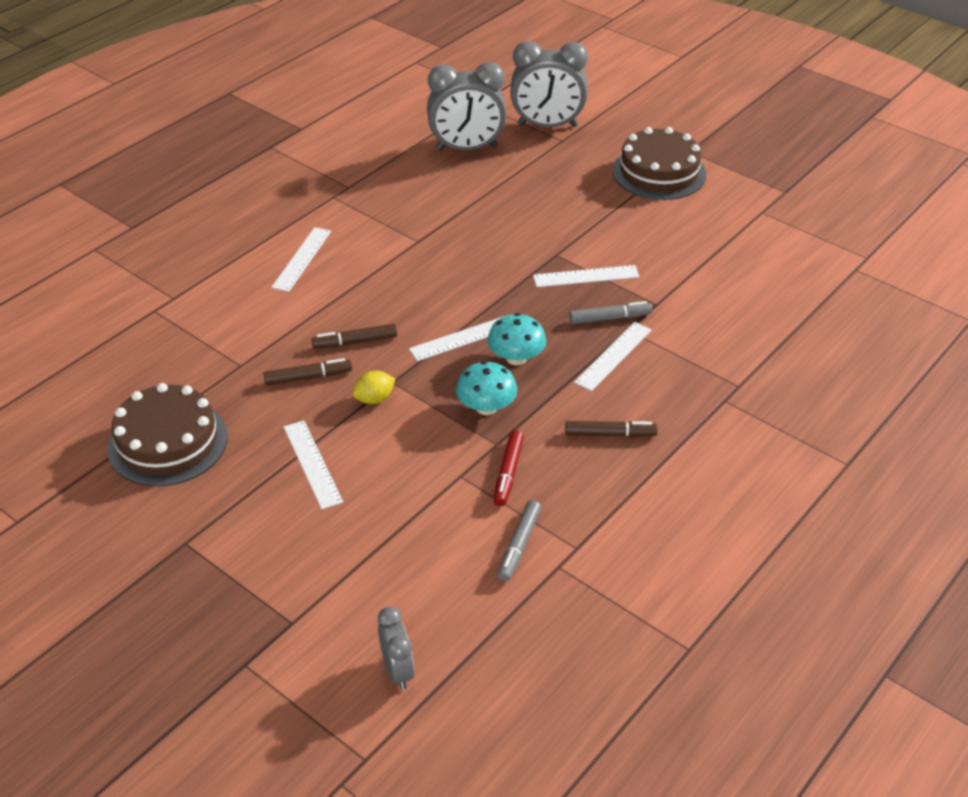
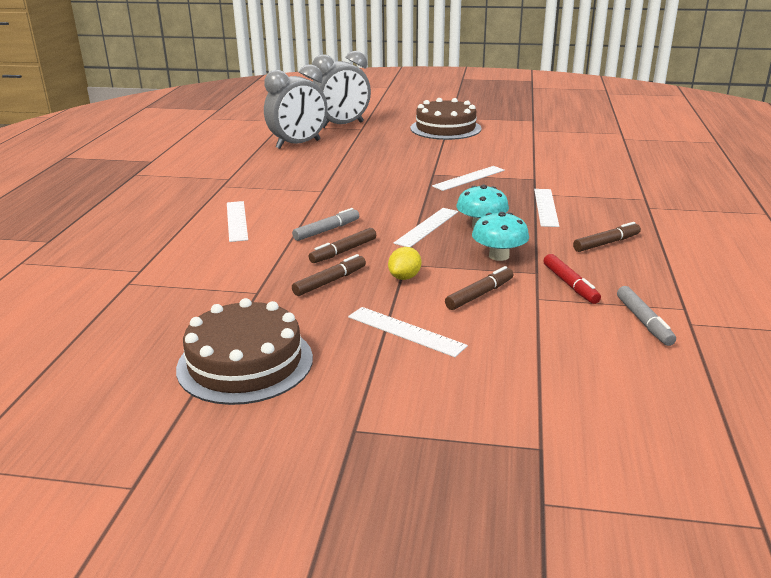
camera: 30 degrees left, 15 degrees down
grey clock [378,607,414,690] -> none
grey marker [569,301,652,324] -> grey marker moved to [292,208,359,241]
none -> brown marker [445,266,513,310]

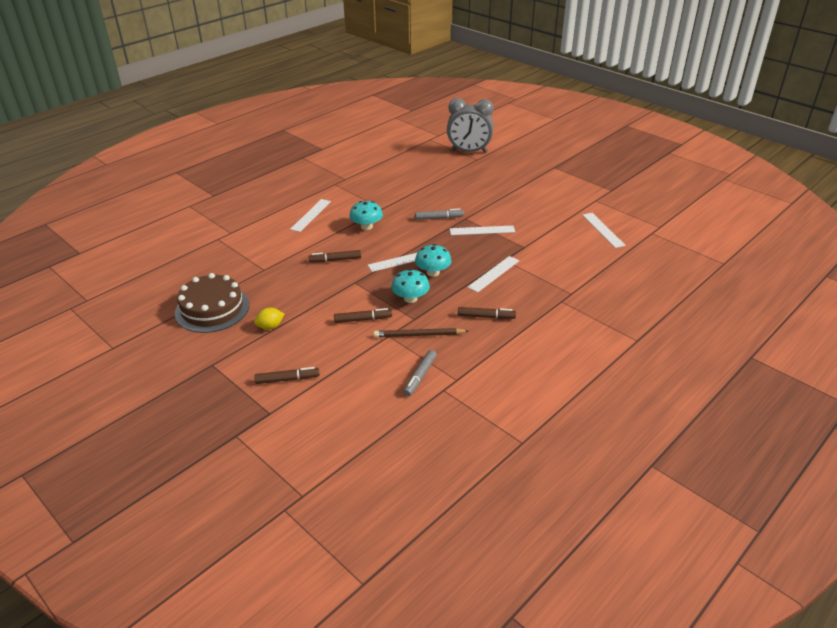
camera: 35 degrees right, 10 degrees up
grey clock [264,64,328,149] -> none
grey marker [292,208,359,241] -> grey marker moved to [415,209,464,220]
brown marker [292,254,366,296] -> brown marker moved to [254,367,320,384]
white ruler [348,307,468,357] -> white ruler moved to [582,213,626,248]
yellow lemon [388,247,421,280] -> yellow lemon moved to [254,308,284,329]
brown cake [410,98,482,140] -> none
red marker [544,254,601,304] -> brown pencil [373,328,468,337]
none -> turquoise mushroom [349,201,383,230]

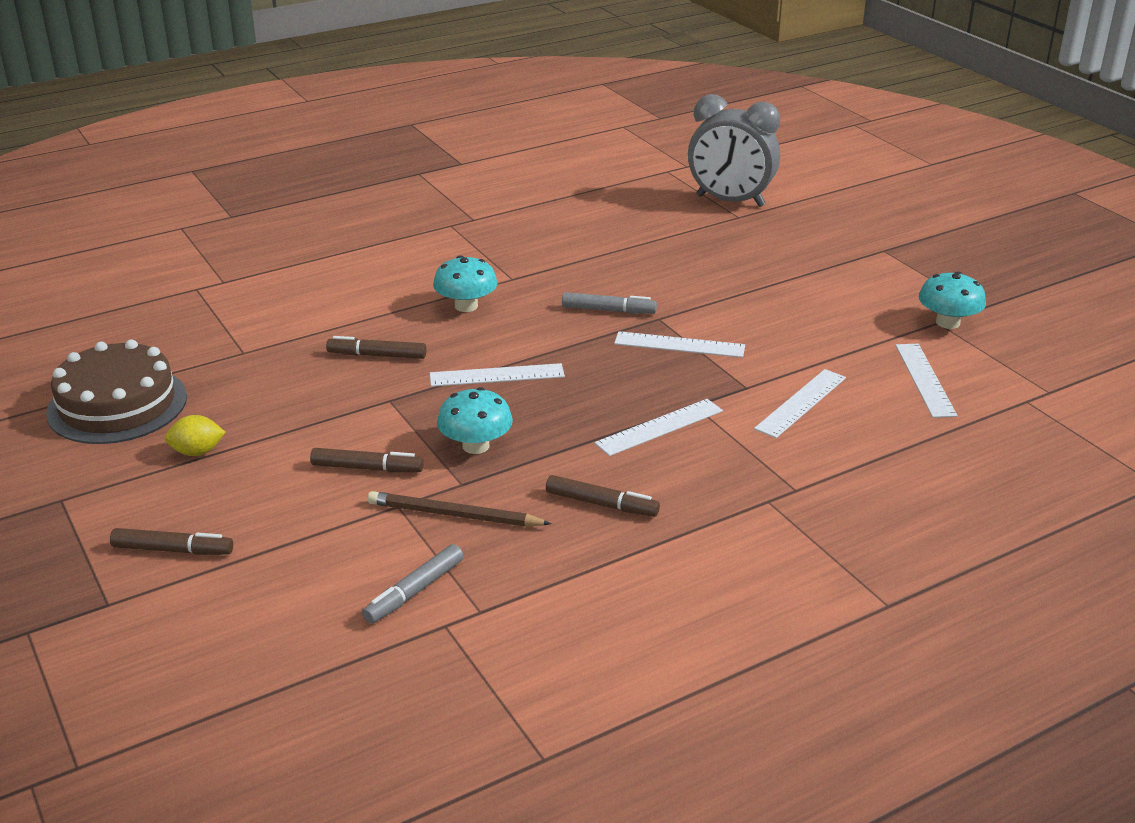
camera: 15 degrees right, 5 degrees down
white ruler [290,199,331,232] -> white ruler moved to [754,369,846,438]
turquoise mushroom [415,244,452,277] -> turquoise mushroom moved to [919,271,986,329]

